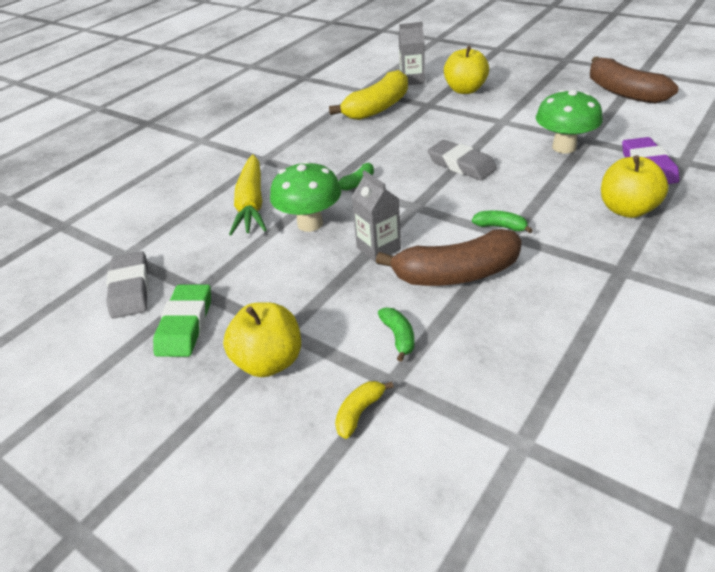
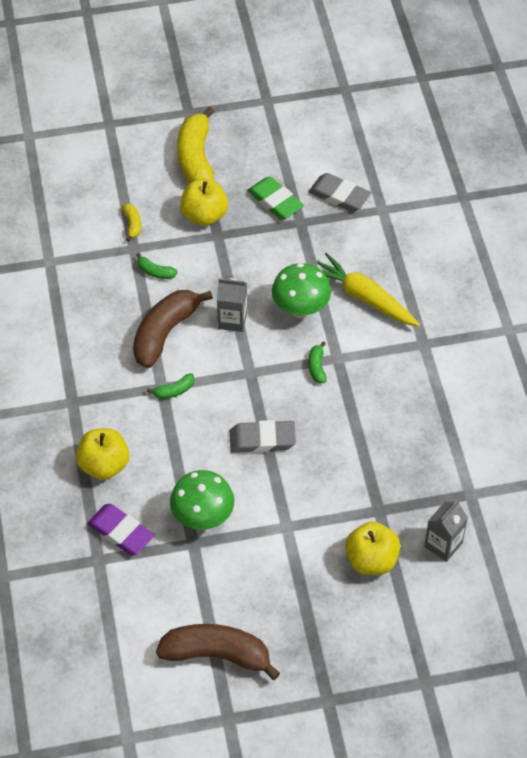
camera: 130 degrees right, 15 degrees up
yellow banana [329,70,408,120] -> yellow banana moved to [177,107,214,184]

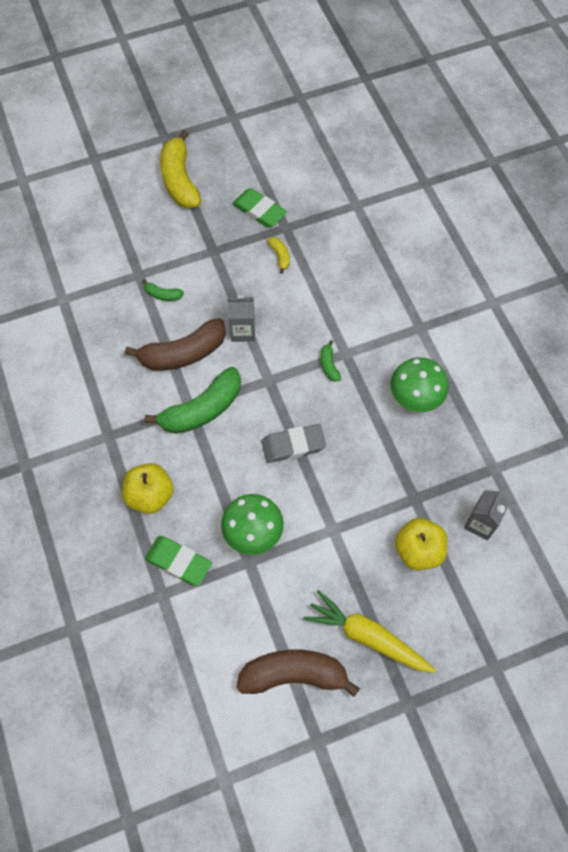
camera: 10 degrees left, 10 degrees up
purple eraser [87,504,155,555] -> green eraser [145,536,212,586]
yellow banana [122,204,141,242] -> yellow banana moved to [267,237,290,274]
brown banana [133,290,213,368] -> brown banana turned 135 degrees counterclockwise [125,318,226,370]
green banana [147,373,195,399] -> green banana [144,367,241,434], size x2.25
yellow apple [180,179,228,226] -> none
green mushroom [272,263,331,318] -> green mushroom moved to [390,357,449,412]
grey eraser [309,173,371,212] -> none
yellow carrot [317,253,420,327] -> yellow carrot moved to [304,590,436,673]

